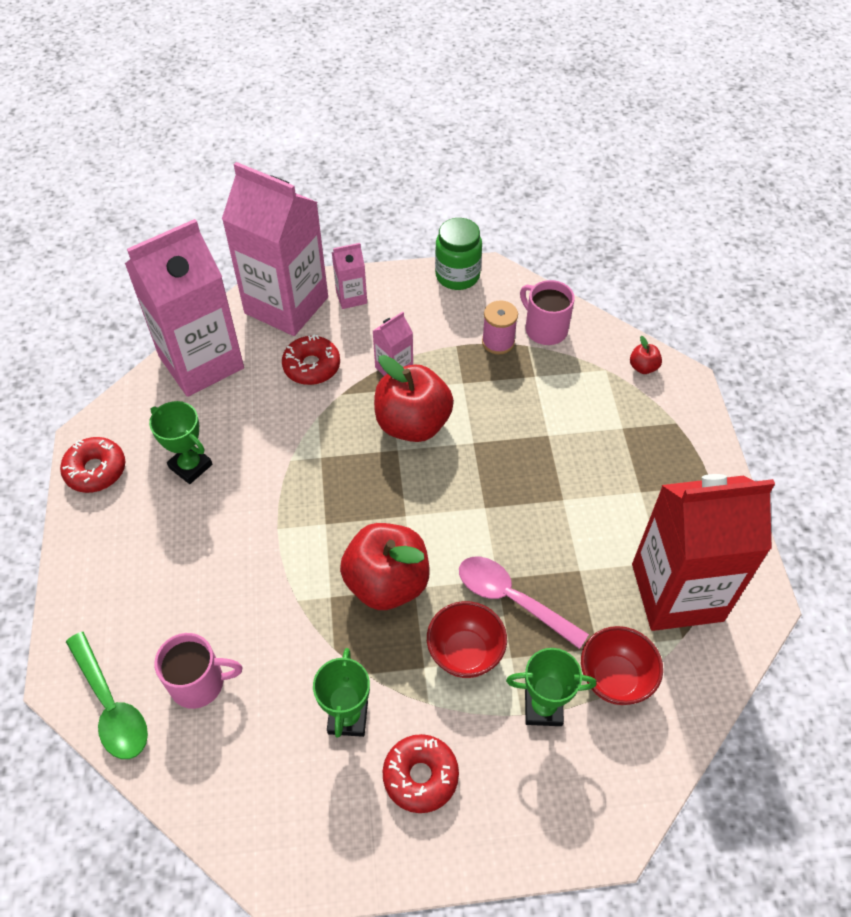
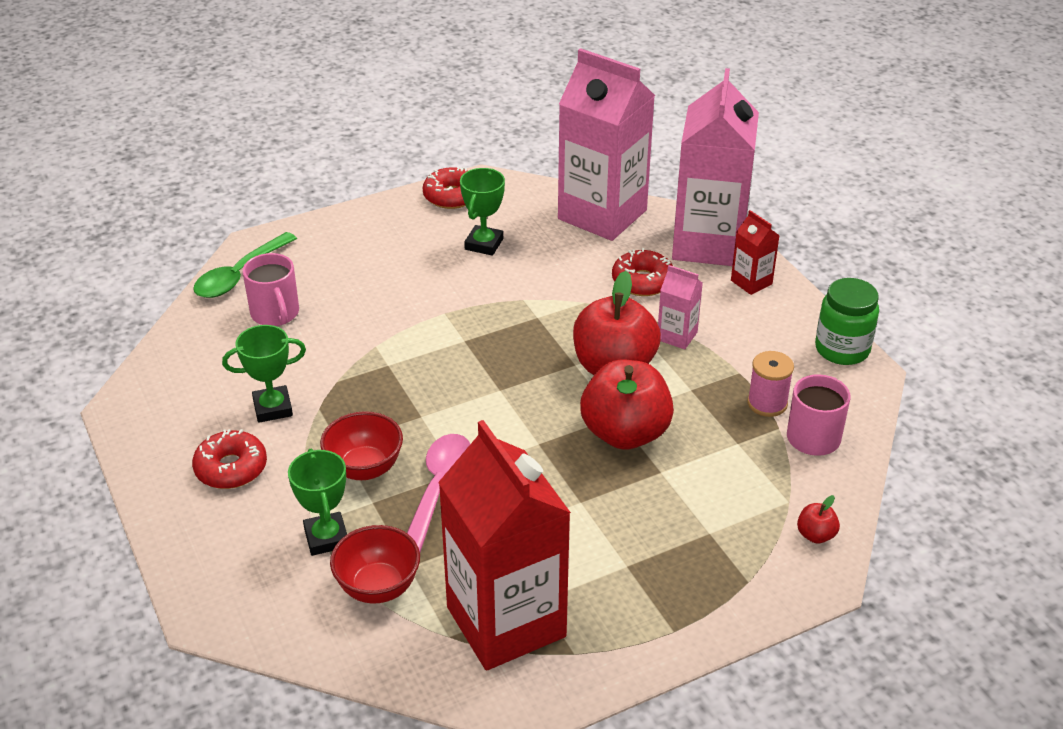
camera: 70 degrees right, 15 degrees down
pink carton [332,243,367,309] -> red carton [731,210,780,295]
red apple [340,523,429,610] -> red apple moved to [580,360,674,450]

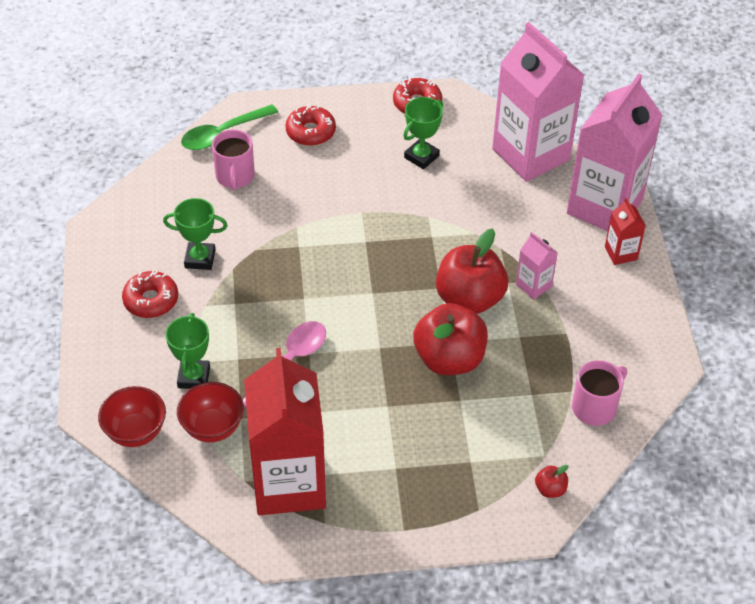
camera: 20 degrees right, 10 degrees up
red bowl [320,411,403,480] -> red bowl moved to [98,386,166,447]
red donut [612,248,673,296] -> red donut moved to [286,105,336,146]
pink spool [747,351,794,417] -> none
green jar [815,278,879,365] -> none

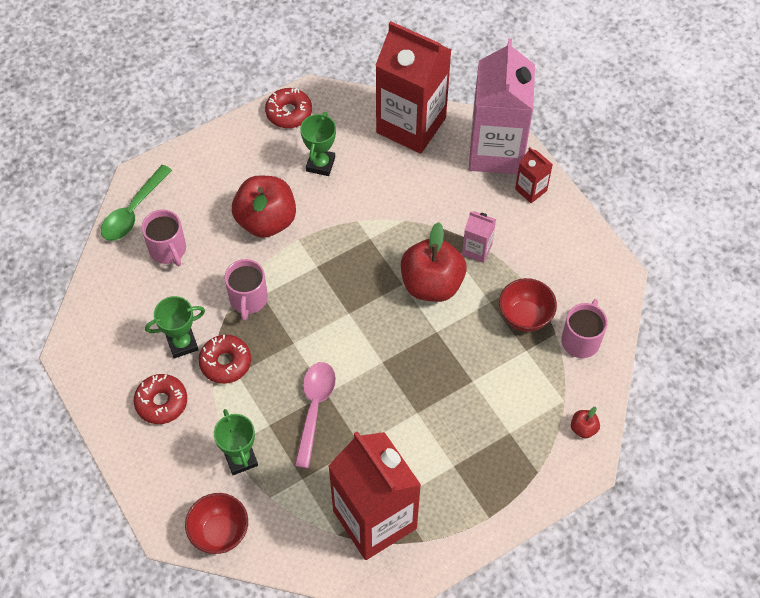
camera: 25 degrees left, 10 degrees up
red bowl [177,382,244,442] -> red bowl moved to [499,278,557,332]
red donut [286,105,336,146] -> red donut moved to [199,335,251,384]
red apple [413,303,488,375] -> red apple moved to [232,176,296,238]
pink carton [492,22,584,182] -> red carton [375,21,451,154]
none -> pink mug [225,259,268,321]

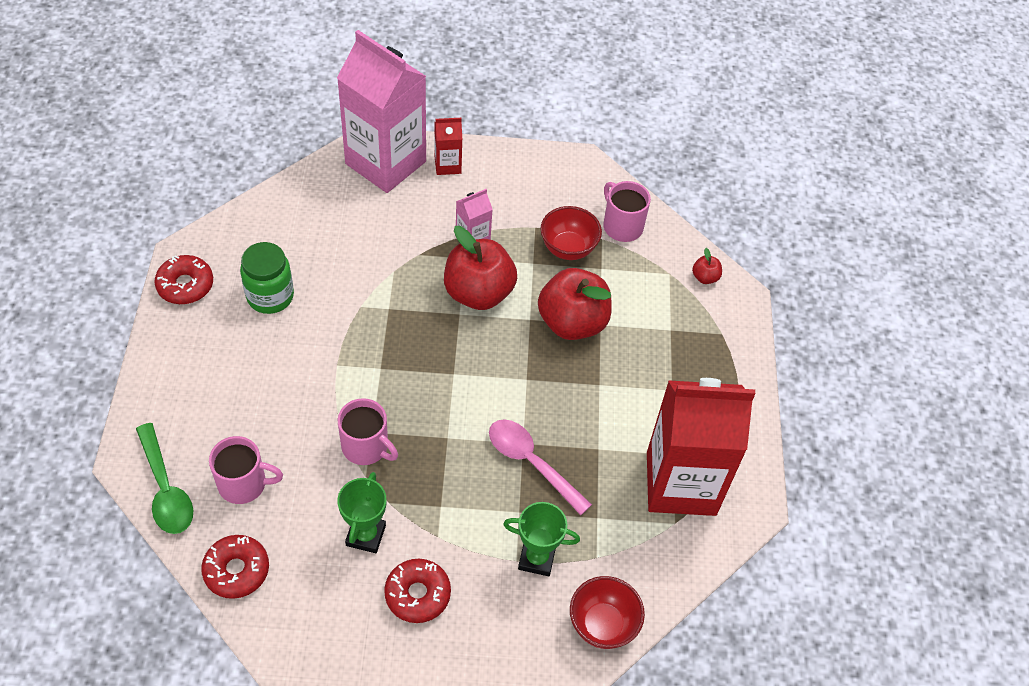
camera: 60 degrees left, 5 degrees down
red donut [199,335,251,384] -> red donut moved to [201,535,269,599]
red apple [232,176,296,238] -> red apple moved to [538,268,612,340]
green trophy [300,112,336,176] -> green jar [240,242,294,314]
red carton [375,21,451,154] -> none

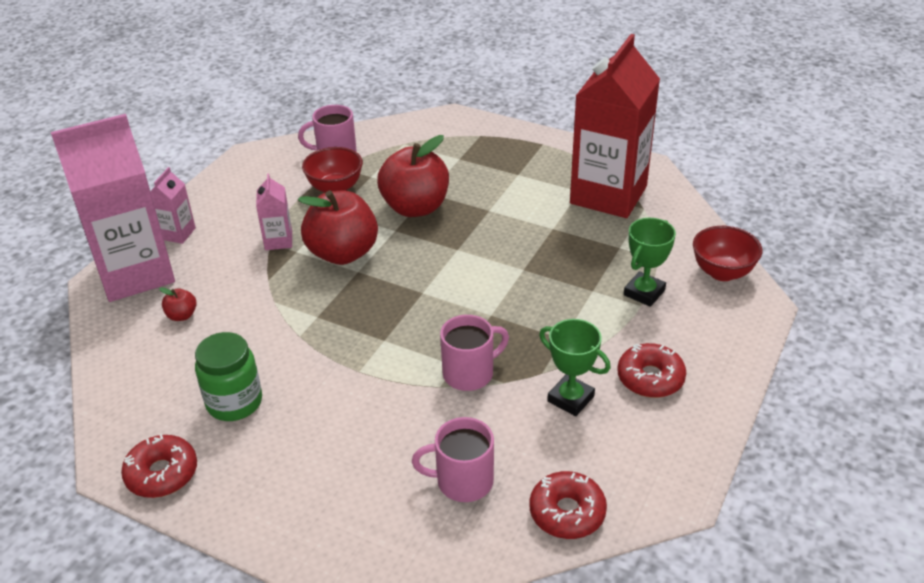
camera: 60 degrees left, 15 degrees down
green spoon [136,423,193,534] -> none
pink mug [209,436,283,504] -> pink mug turned 120 degrees counterclockwise [412,417,494,502]
red carton [435,118,462,175] -> pink carton [150,167,196,244]
pink spoon [489,419,592,515] -> none
red apple [692,248,722,284] -> red apple moved to [159,287,197,321]

